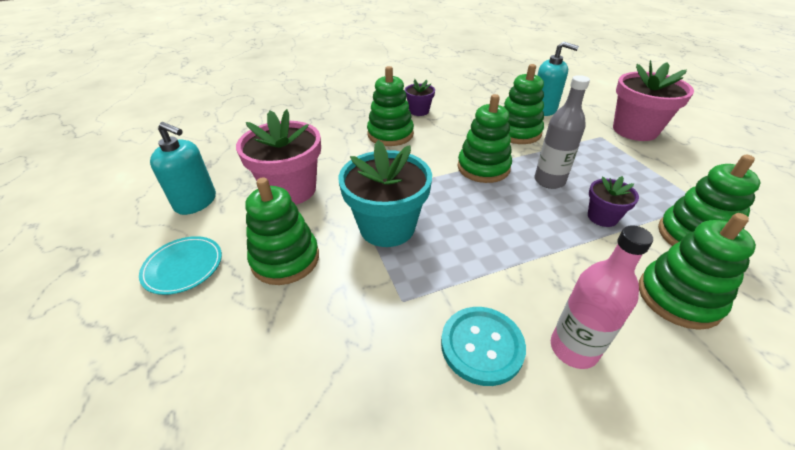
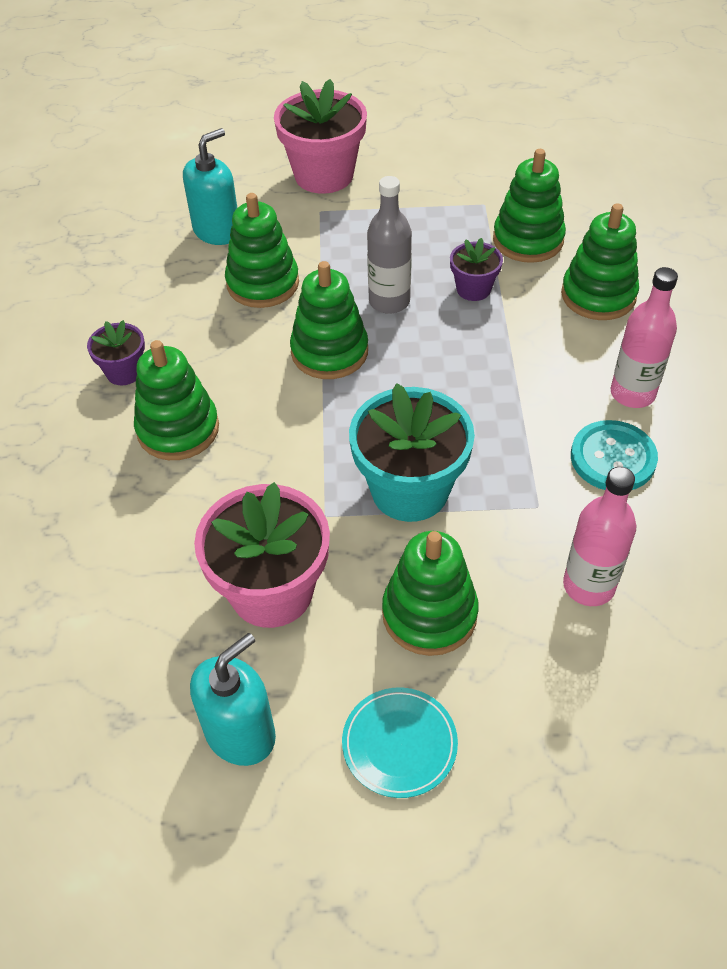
camera: 70 degrees left, 10 degrees up
none -> pink bottle [563,467,636,606]

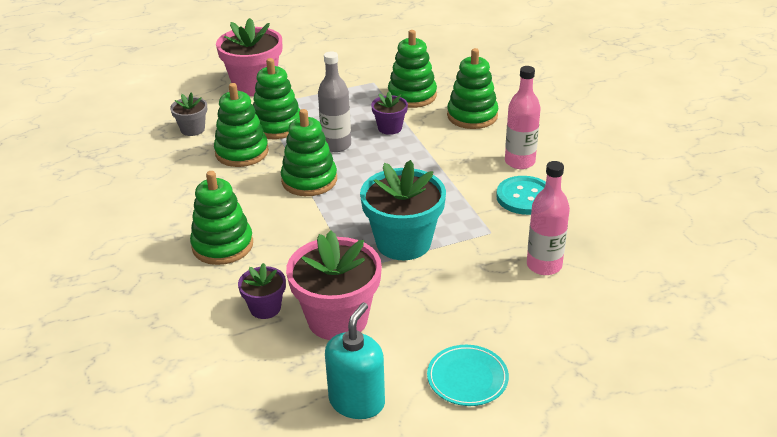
camera: 20 degrees left, 15 degrees down
purple flower pot [87,320,145,385] -> purple flower pot moved to [238,263,286,319]
turquoise soap dispenser [183,128,237,245] -> grey flower pot [170,92,207,136]
green stacking toy [382,531,479,656] -> green stacking toy moved to [253,58,300,139]

